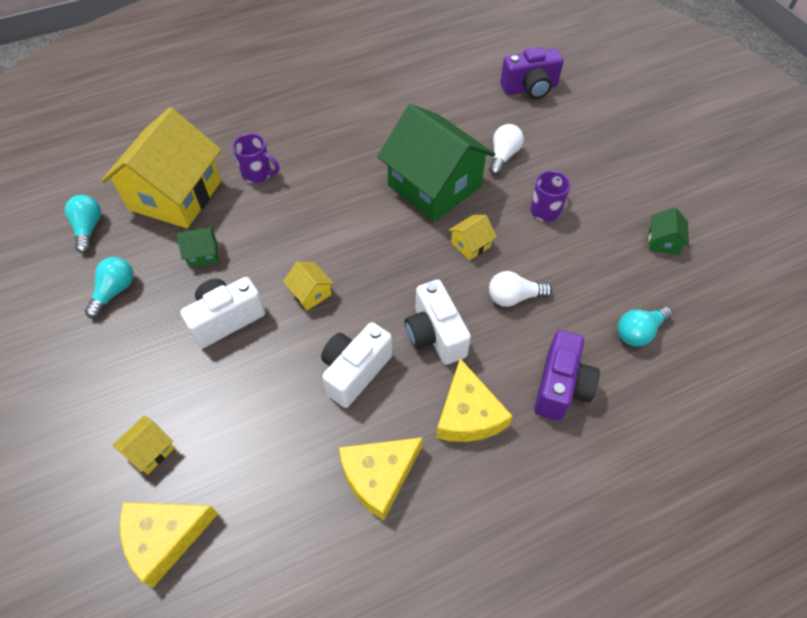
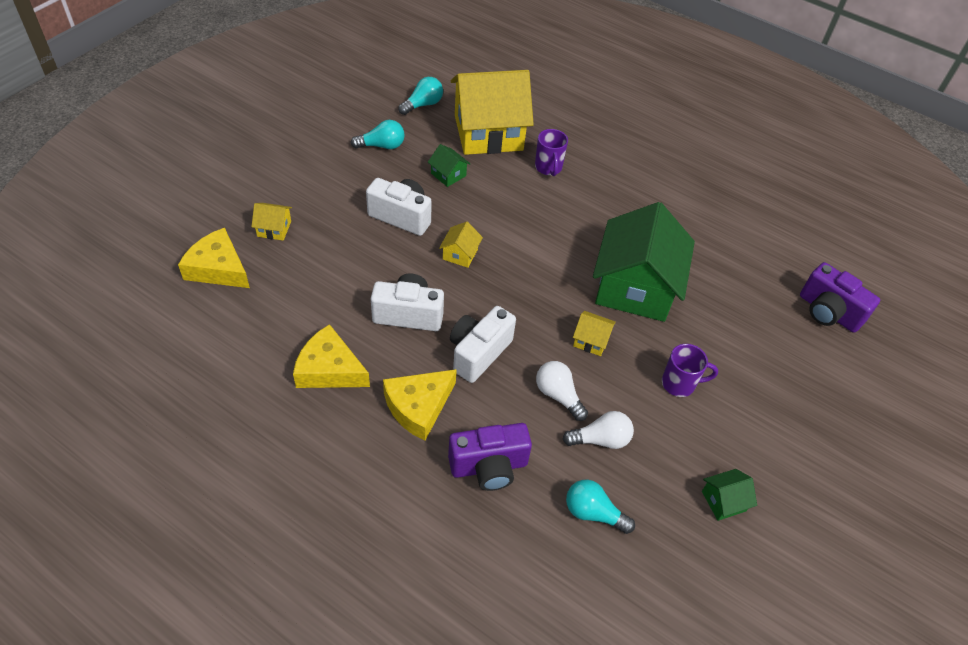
camera: 55 degrees right, 5 degrees down
white light bulb [489,124,524,175] -> white light bulb moved to [562,411,634,449]

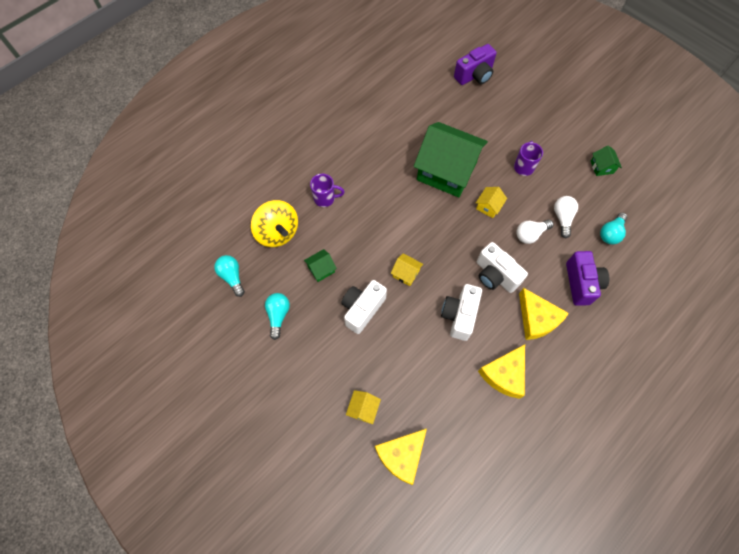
camera: 75 degrees left, 15 degrees up
yellow house [451,70,534,155] -> yellow spinning top [251,200,298,247]

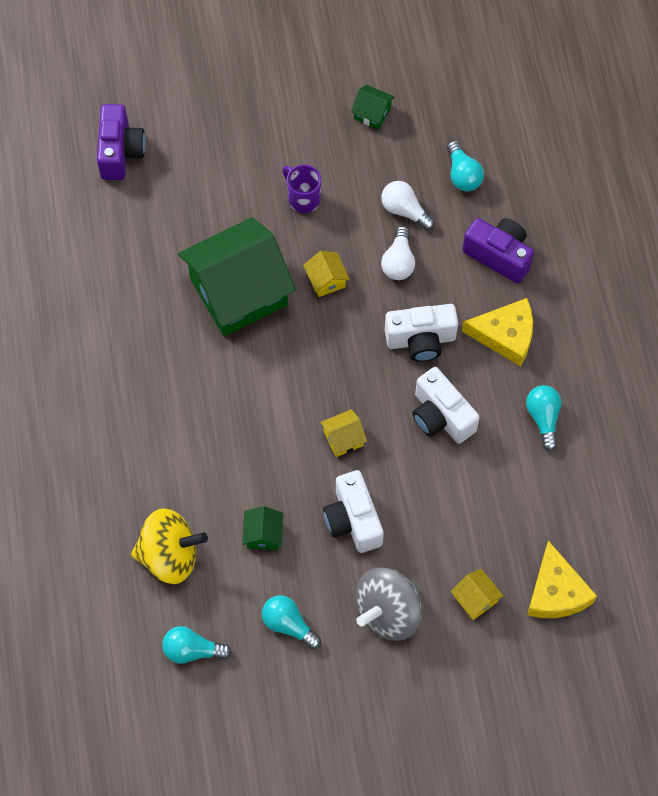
camera: 55 degrees left, 0 degrees up
purple mug [310,174,345,207] -> none
yellow cheese [478,344,525,399] -> turquoise light bulb [526,385,561,452]
none -> grey spinning top [356,568,422,641]

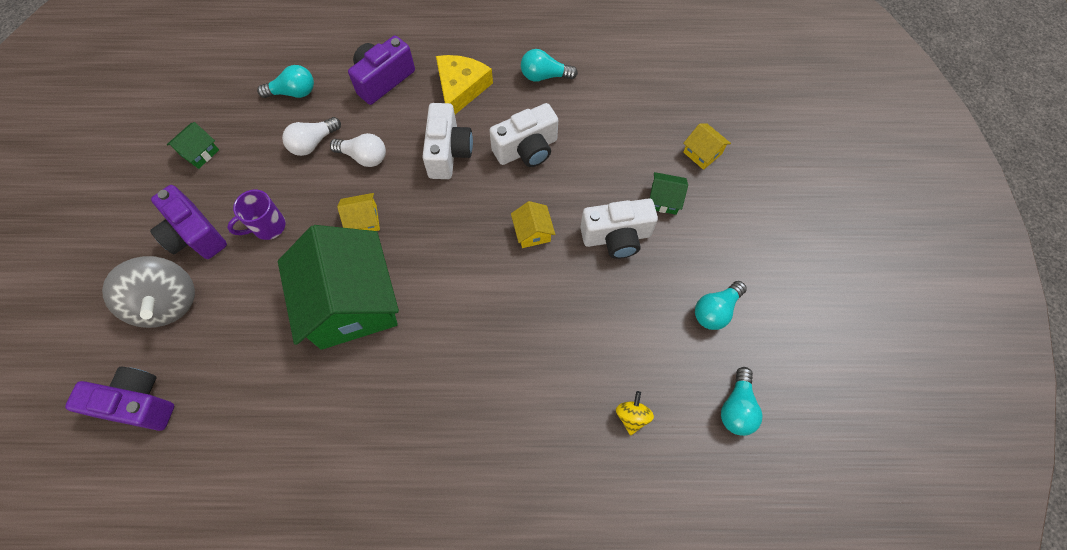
camera: 80 degrees left, 0 degrees up
yellow spinning top [131,508,208,584] -> yellow spinning top [616,391,654,435], size x0.46
green house [242,506,283,550] -> green house moved to [650,172,688,215]
grey spinning top [356,568,422,641] -> grey spinning top moved to [102,256,195,328]
yellow house [451,569,504,620] -> yellow house turned 75 degrees clockwise [683,123,731,170]
yellow cheese [527,541,597,618] -> none
none -> purple camera [150,185,227,259]

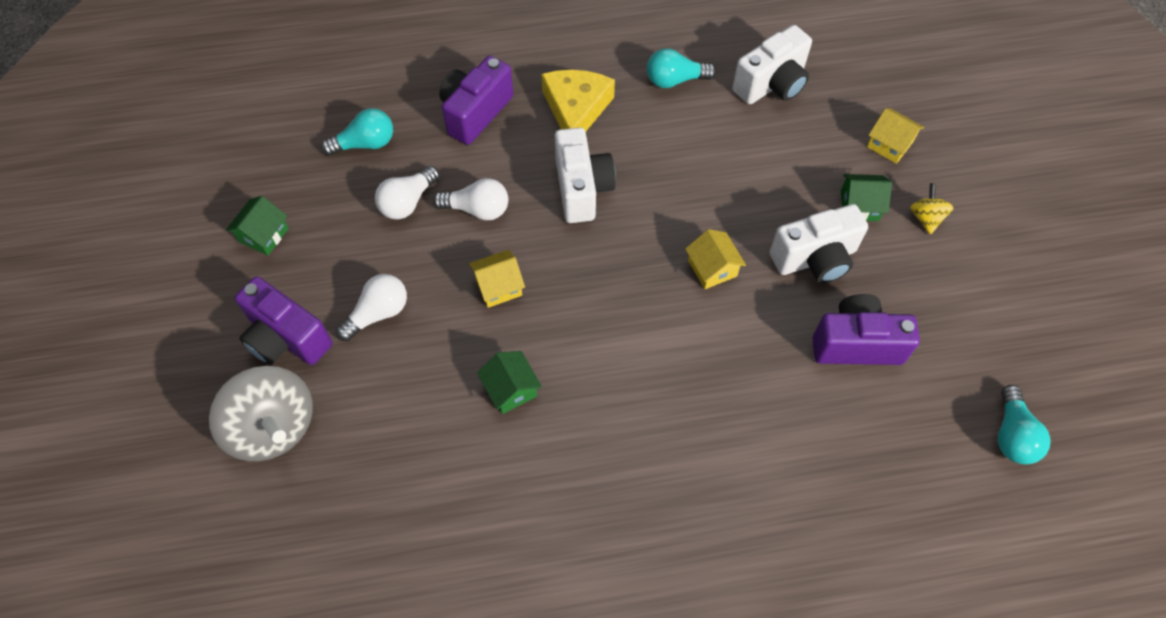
camera: 10 degrees left, 5 degrees down
purple camera [65,367,174,431] -> purple camera moved to [812,294,920,365]
purple mug [227,190,286,240] -> white light bulb [336,274,407,341]
green house [278,225,399,350] -> green house [477,351,542,414], size x0.40
white camera [489,103,558,167] -> white camera moved to [732,25,812,104]
yellow spinning top [616,391,654,435] -> yellow spinning top moved to [910,183,953,235]
turquoise light bulb [695,281,747,330] -> none

